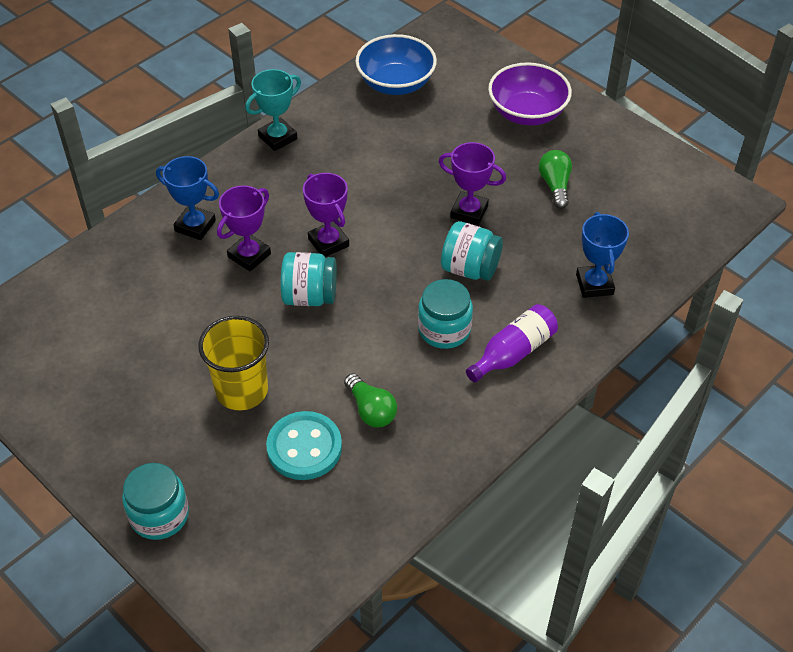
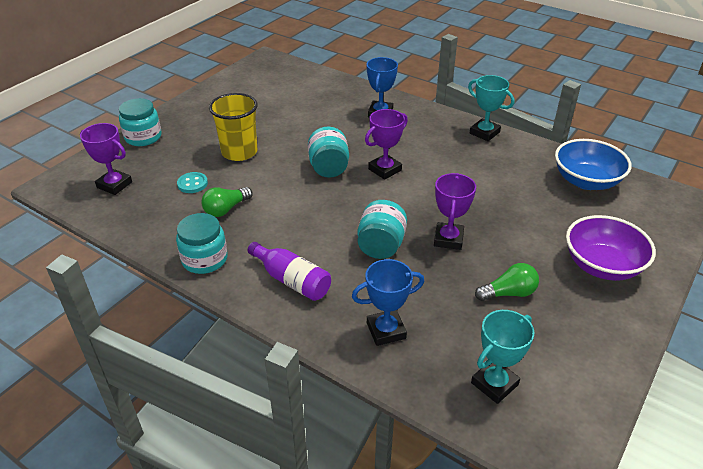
camera: 80 degrees right, 10 degrees down
purple trophy [217,185,271,271] -> purple trophy moved to [80,123,132,195]
turquoise button [266,411,342,480] -> turquoise button [177,172,208,193], size x0.57
turquoise jar [418,279,473,349] -> turquoise jar moved to [176,213,228,274]
none -> turquoise trophy [471,310,535,404]

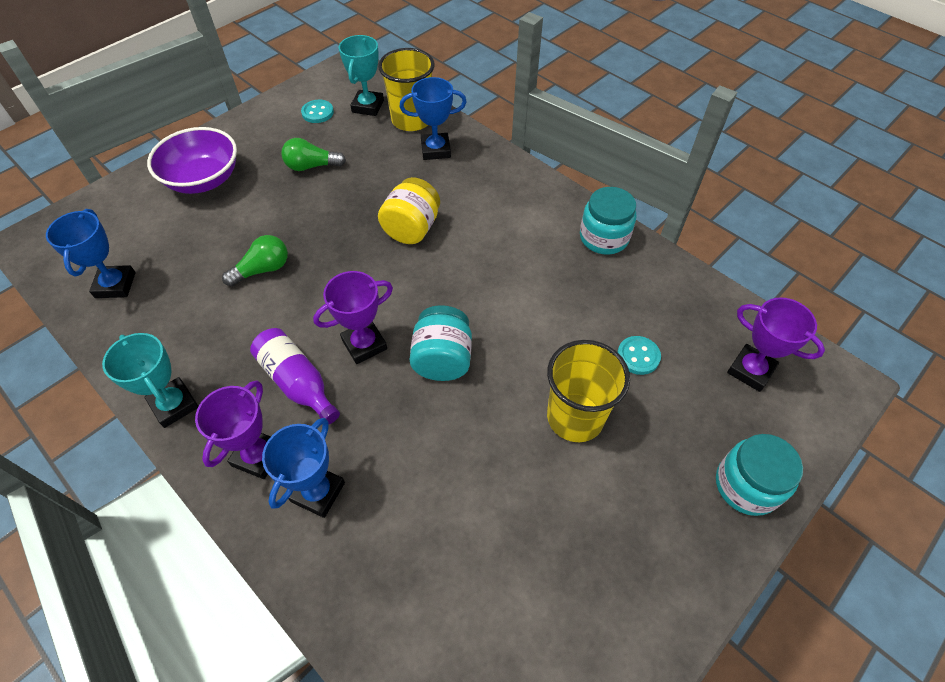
camera: 170 degrees left, 15 degrees up
green light bulb [201,187,253,217] -> green light bulb moved to [222,235,288,287]
purple bottle [248,242,331,301] -> purple bottle moved to [250,328,340,424]
turquoise jar [358,200,407,259] -> yellow jar [378,177,440,244]
purple trophy [434,173,476,250] -> purple trophy moved to [195,380,271,479]
turquoise trophy [471,310,535,404] -> turquoise trophy turned 45 degrees counterclockwise [339,35,384,116]
blue bowl [555,139,632,190] -> blue trophy [46,209,136,298]
none -> turquoise button [301,100,334,123]
none -> yellow cup [378,48,435,131]

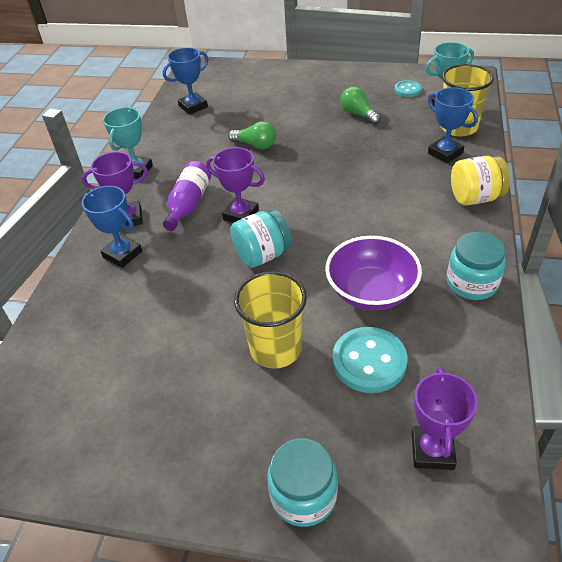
camera: 60 degrees right, 10 degrees down
purple bowl [147,127,237,194] -> purple bowl moved to [325,236,422,311]
blue trophy [262,418,345,518] -> blue trophy turned 45 degrees clockwise [82,186,142,268]
yellow jar [378,177,440,244] -> yellow jar moved to [451,156,510,206]
turquoise button [617,336,661,375] -> turquoise button [332,327,408,393], size x1.76

